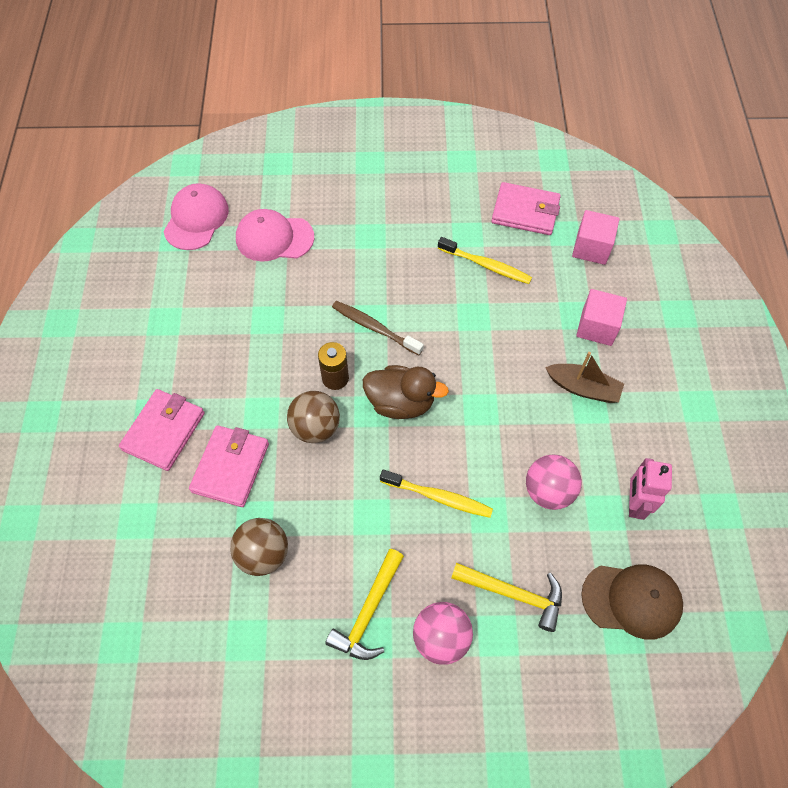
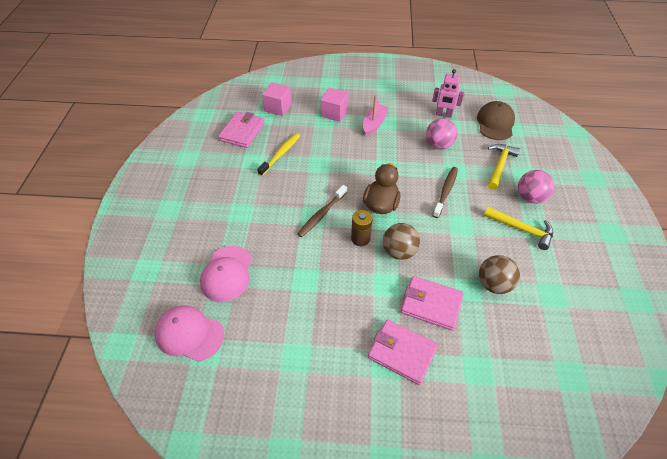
camera: 85 degrees left, 10 degrees down
yellow toothbrush [380,470,493,518] -> brown toothbrush [433,167,458,218]
brown boat [545,352,624,403] -> pink boat [363,95,389,136]

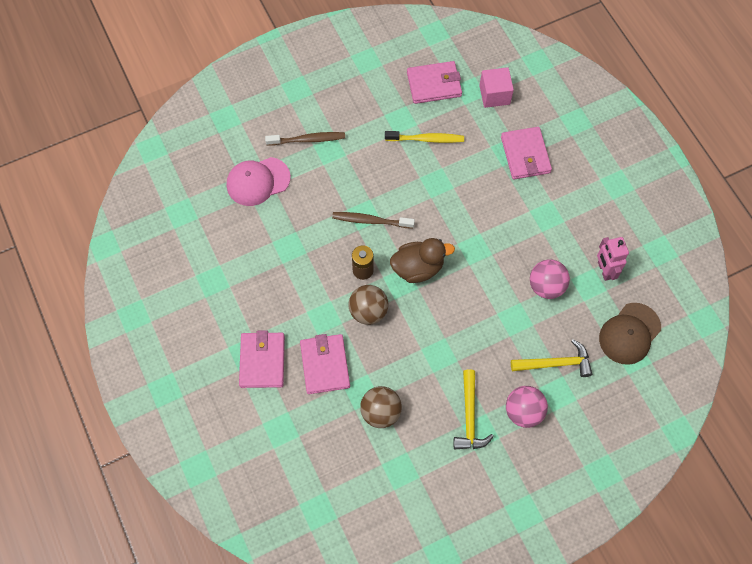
camera: 60 degrees right, 15 degrees up
pink cap [155,306,224,362] -> none
pink cube [321,88,349,122] -> pink wallet [501,127,552,179]
pink boat [363,95,389,136] -> none
brown toothbrush [433,167,458,218] -> brown toothbrush moved to [265,132,345,146]
brown cap [477,101,515,140] -> brown cap turned 150 degrees clockwise [599,303,661,365]

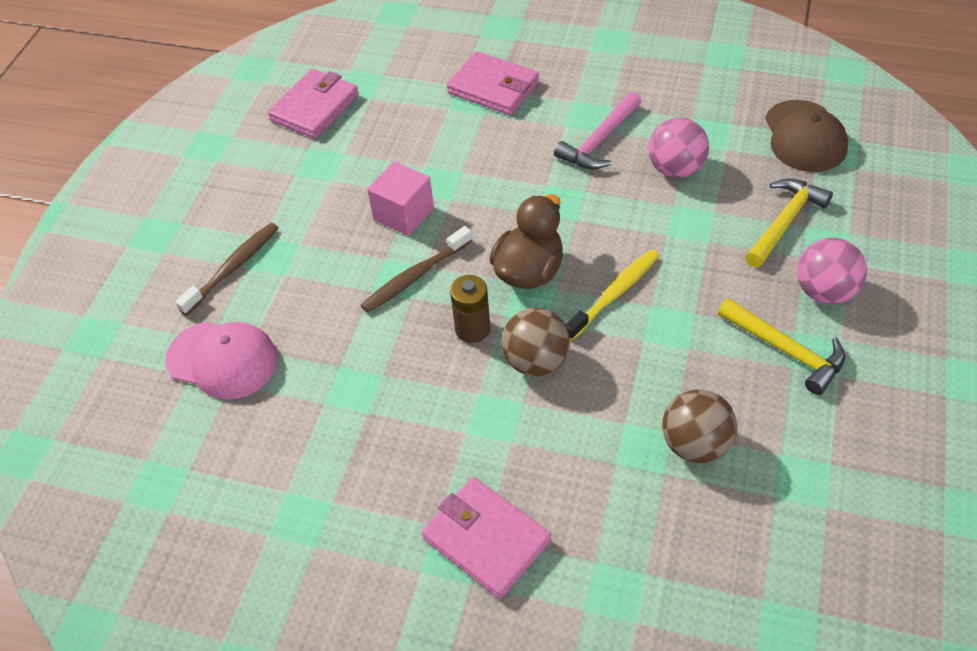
camera: 45 degrees left, 15 degrees down
pink cap [227,157,291,206] -> pink cap turned 90 degrees counterclockwise [165,322,278,400]
pink wallet [300,334,350,394] -> none
yellow toothbrush [385,131,464,143] -> yellow toothbrush moved to [565,249,659,340]
pink cube [479,67,514,108] -> pink cube moved to [367,161,434,236]
pink robot [597,237,629,281] -> none
none -> pink hammer [554,92,641,169]

